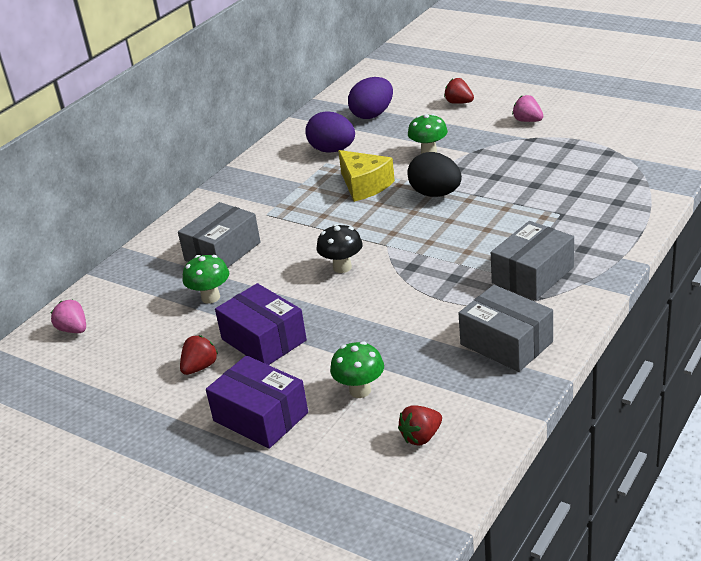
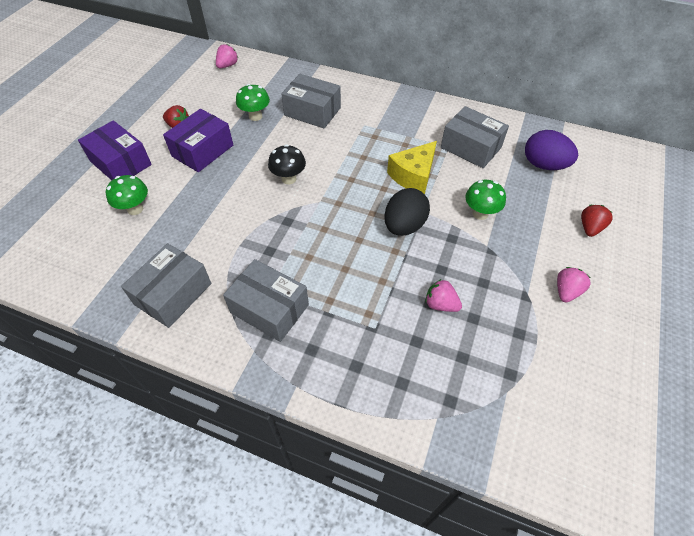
camera: 75 degrees right, 20 degrees up
purple box [206,355,308,449] -> purple box turned 75 degrees counterclockwise [78,120,152,180]
purple egg [305,112,355,153] -> grey box [441,106,509,168]
red strawberry [398,405,442,446] -> none
none -> pink strawberry [425,279,462,312]

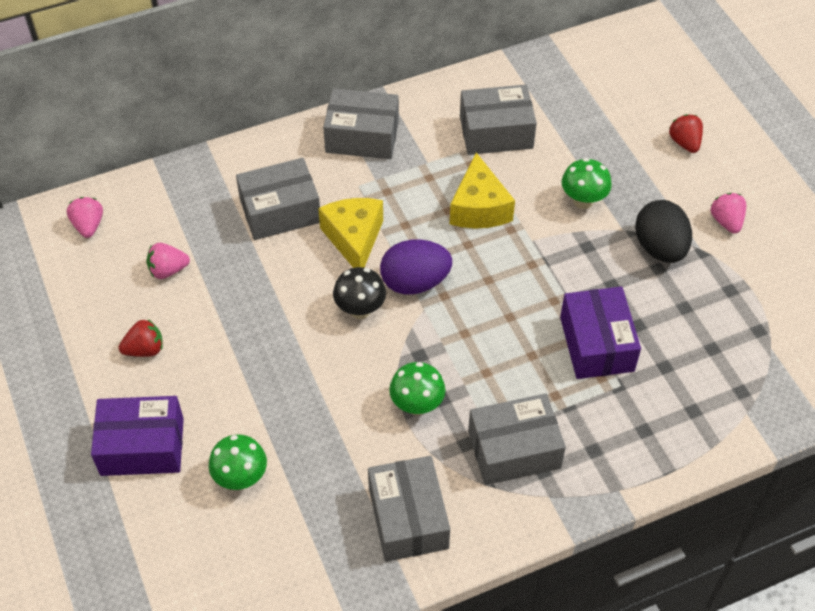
camera: 45 degrees left, 0 degrees up
purple box [163,109,233,172] -> purple box moved to [560,287,641,379]
green mushroom [236,84,270,121] -> green mushroom moved to [389,362,446,415]
black egg [384,188,430,236] -> black egg moved to [635,200,692,263]
pink strawberry [425,279,462,312] -> pink strawberry moved to [146,243,190,279]
purple egg [525,130,578,170] -> purple egg moved to [380,239,452,295]
none -> yellow cheese [318,198,383,268]
none -> grey box [323,88,399,159]

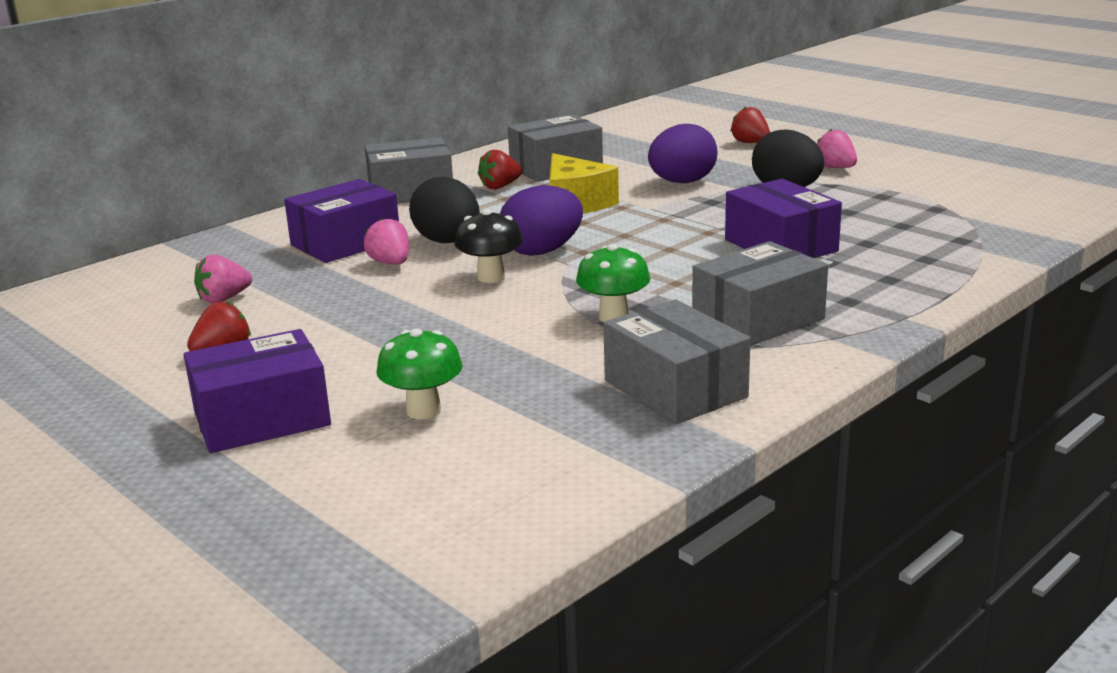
camera: 20 degrees left, 30 degrees down
pink strawberry [67,197,103,238] -> pink strawberry moved to [364,218,409,264]
grey box [236,158,320,240] -> purple box [284,179,399,263]
yellow cheese [318,198,383,268] -> black egg [409,177,480,243]
green mushroom [562,158,612,209] -> purple egg [648,124,718,183]
none -> red strawberry [478,150,522,189]

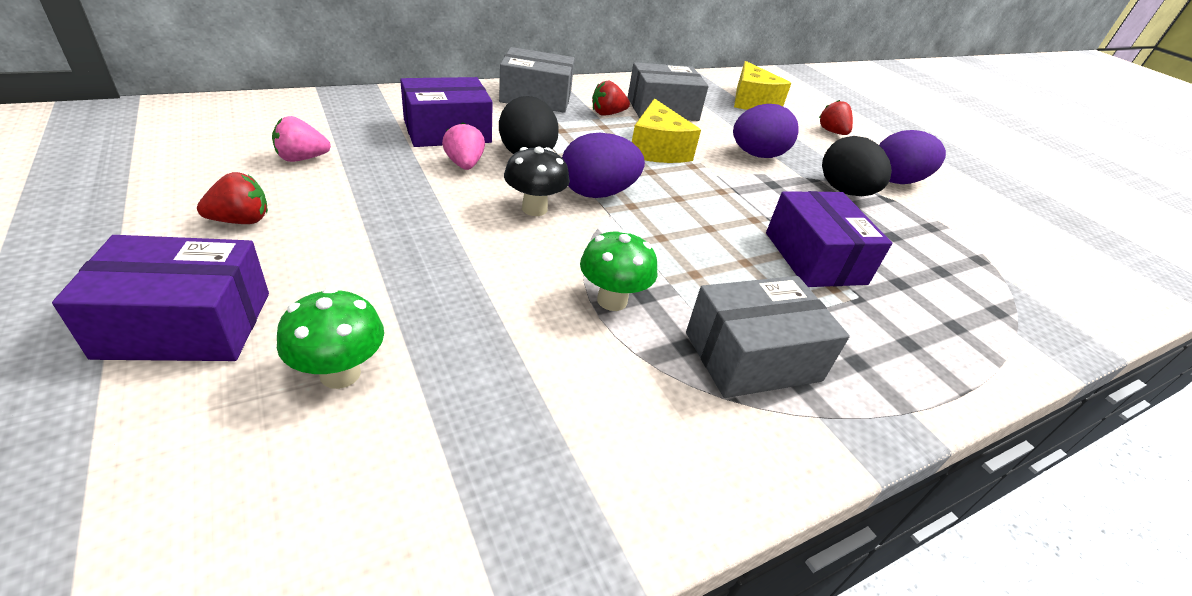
camera: 10 degrees right, 15 degrees up
grey box [603,299,751,425] -> none
pink strawberry [817,129,857,168] -> purple egg [879,130,946,184]
none -> yellow cheese [734,61,791,110]

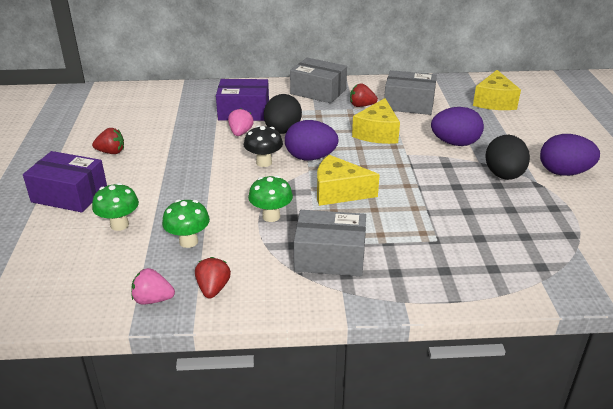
camera: 30 degrees right, 5 degrees down
pink strawberry [272,116,331,162] -> pink strawberry moved to [131,268,175,304]
purple box [766,191,892,287] -> none
red strawberry [819,100,853,135] -> red strawberry moved to [195,257,231,299]
none -> green mushroom [162,199,210,248]
none -> yellow cheese [317,155,380,206]

